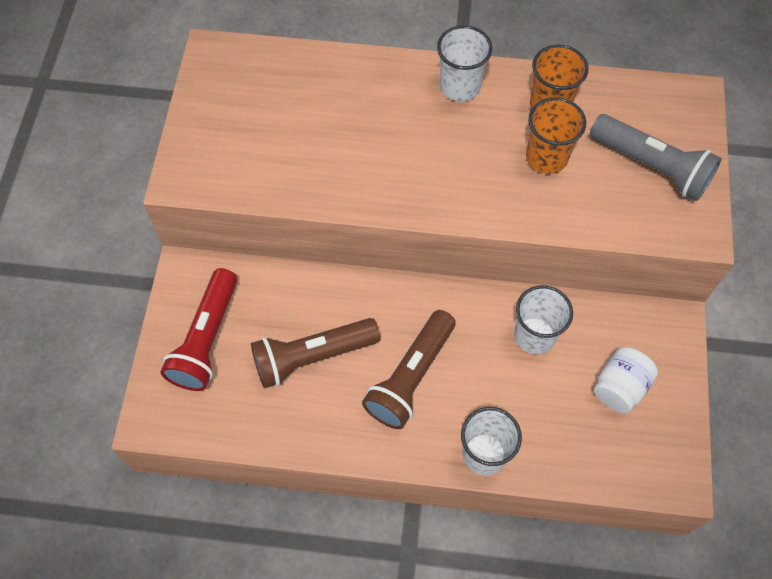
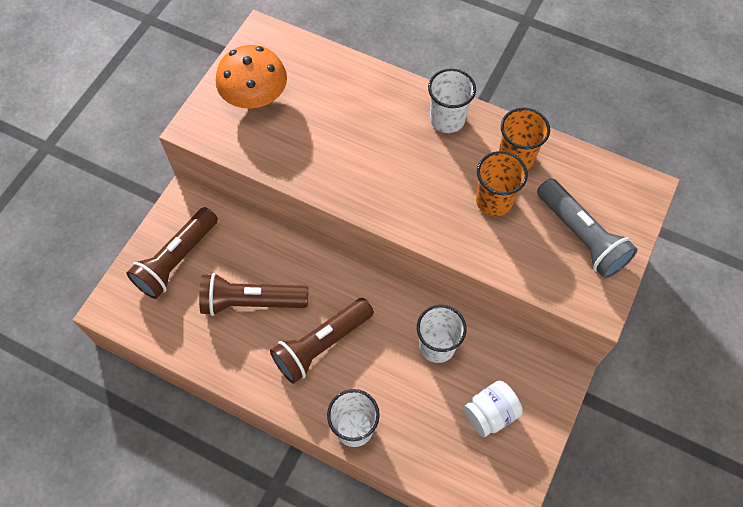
camera: 20 degrees right, 0 degrees up
red flashlight [160,268,237,391] -> brown flashlight [126,207,218,299]
none -> orange mushroom [216,45,287,109]

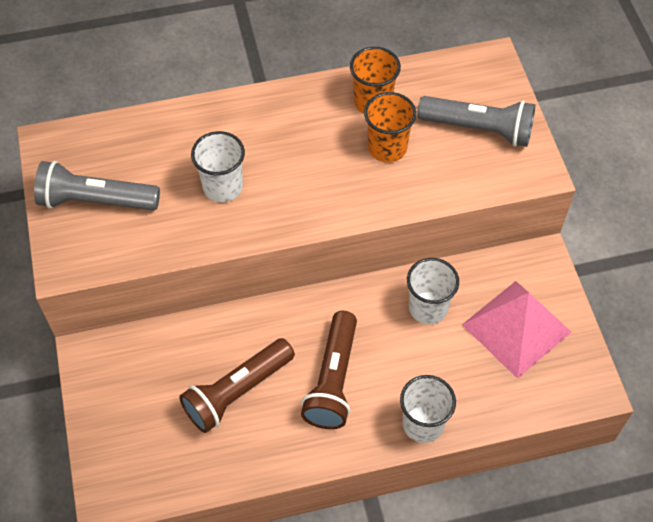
camera: 40 degrees left, 5 degrees down
brown flashlight [126,207,218,299] -> none
orange mushroom [216,45,287,109] -> grey flashlight [34,161,160,211]
white cup [428,69,476,133] -> white cup moved to [191,131,245,202]
white jar [464,380,523,437] -> pink pyramid [462,281,571,379]

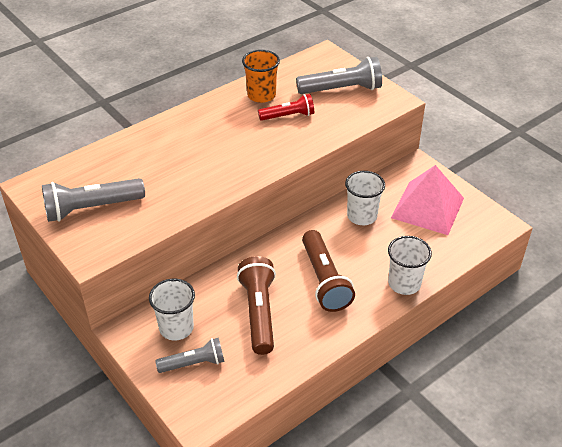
camera: 25 degrees left, 15 degrees down
brown flashlight [179,338,295,433] -> brown flashlight turned 150 degrees clockwise [237,256,276,355]
white cup [191,131,245,202] -> white cup moved to [149,279,195,340]
orange cup [364,92,416,162] -> red flashlight [258,94,314,121]
none -> grey flashlight [155,338,225,373]

